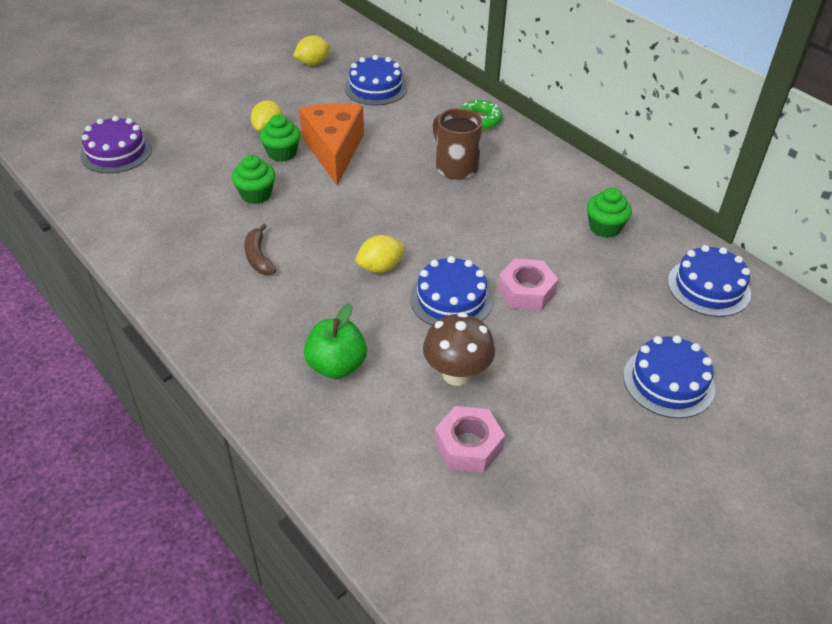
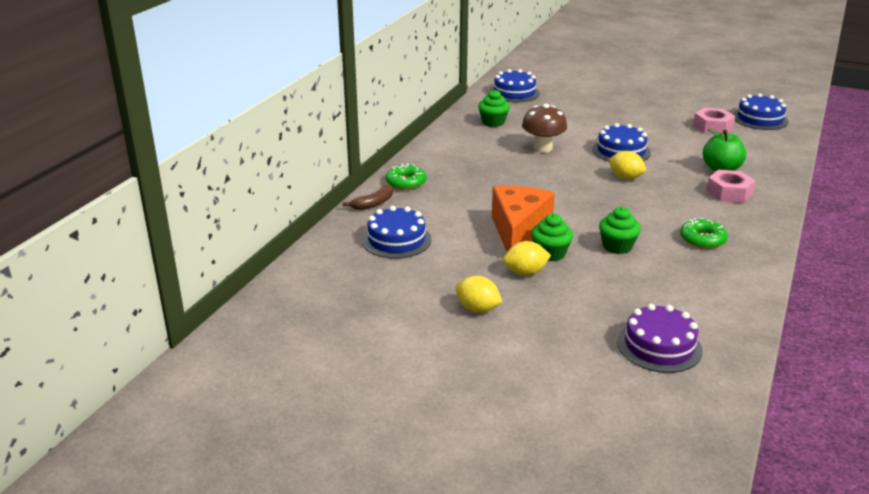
camera: 115 degrees left, 15 degrees down
brown banana [244,223,276,275] -> brown banana moved to [342,184,393,210]
yellow lemon [293,36,330,65] -> yellow lemon moved to [455,276,502,313]
orange cheese [299,103,364,185] -> orange cheese turned 135 degrees clockwise [492,186,555,252]
brown mushroom [423,312,495,386] -> brown mushroom moved to [522,104,567,153]
brown mug [433,108,483,180] -> none
pink nut [497,258,558,311] -> pink nut moved to [706,170,756,203]
blue cake [623,335,715,418] -> blue cake moved to [733,93,788,130]
none -> green donut [680,218,728,249]

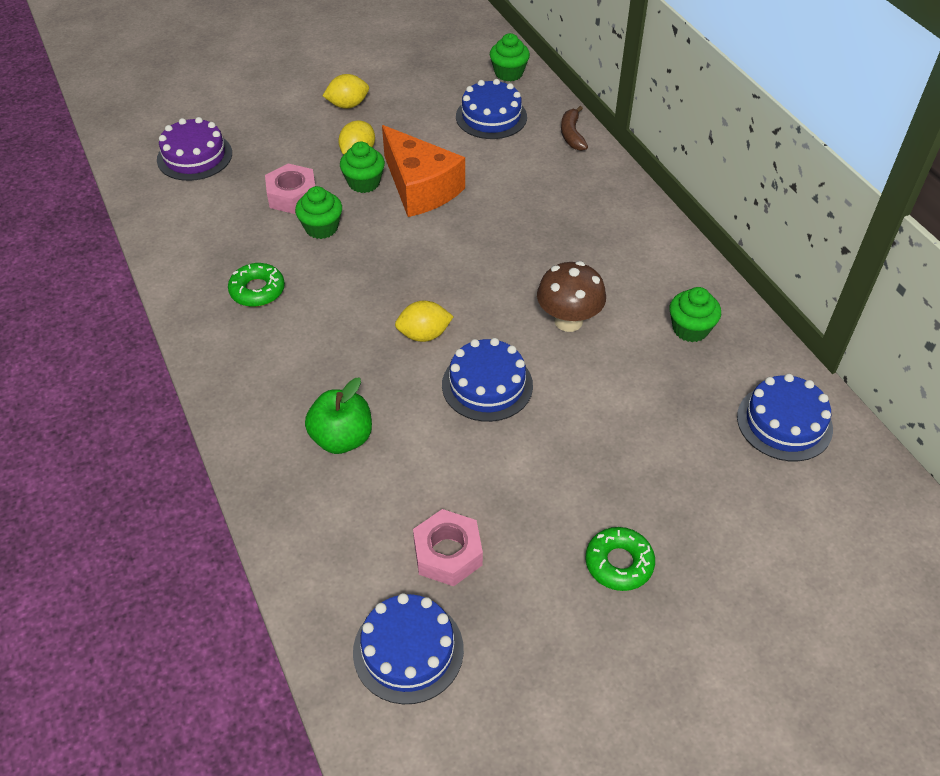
camera: 130 degrees right, 20 degrees up
green donut [386,164,427,190] -> green donut moved to [585,527,655,591]
pink nut [706,170,756,203] -> pink nut moved to [265,164,315,214]
none -> green cupcake [490,33,530,81]

